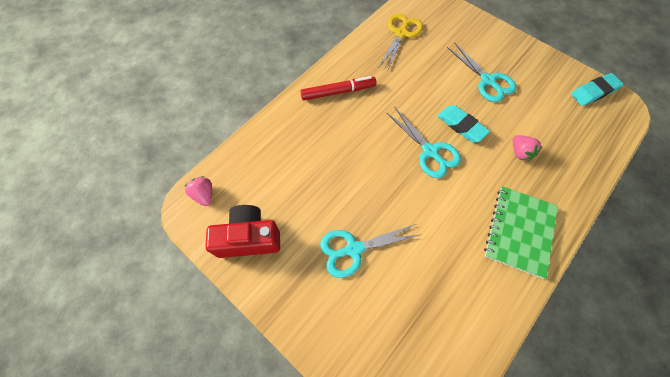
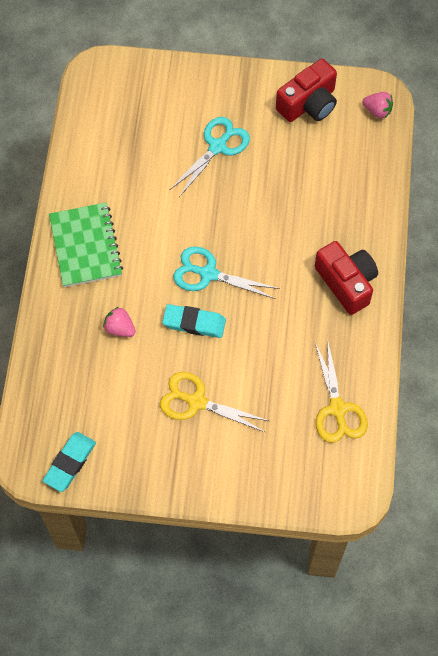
camera: 145 degrees right, 0 degrees up
red marker [300,76,377,101] -> red camera [315,241,378,315]
turquoise scissors [447,43,516,102] -> yellow scissors [160,372,269,433]

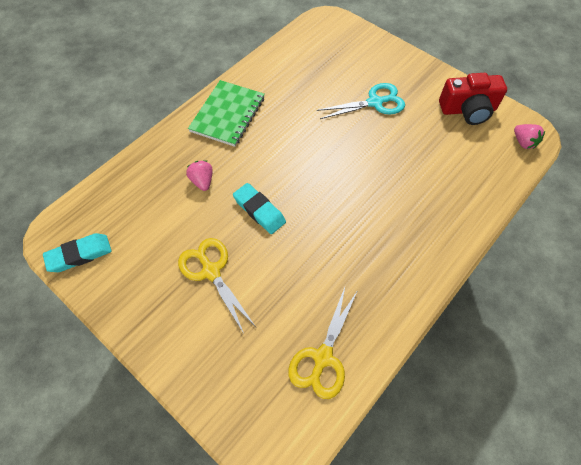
camera: 35 degrees right, 5 degrees down
turquoise scissors [173,246,280,299] -> none
red camera [315,241,378,315] -> none

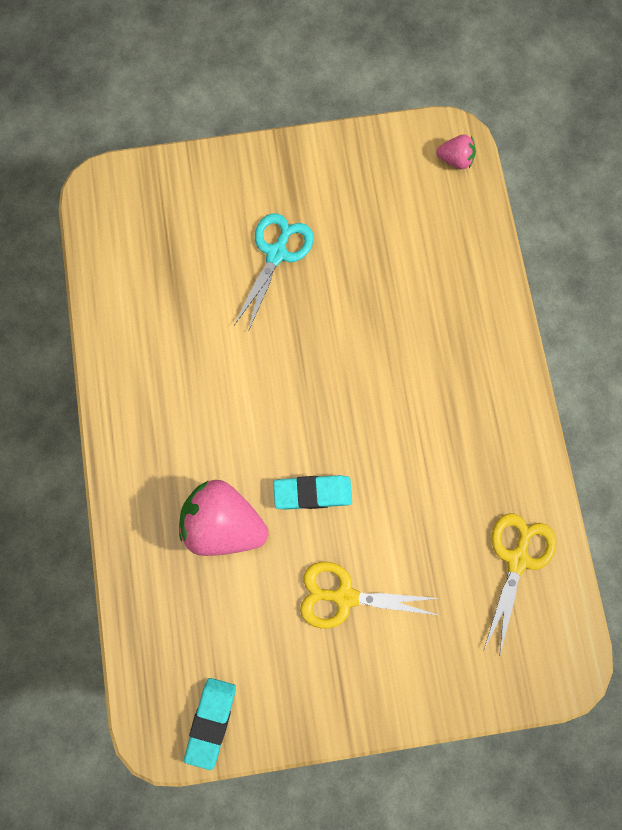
camera: 50 degrees left, 15 degrees up
pink strawberry [186,160,213,191] -> pink strawberry [179,480,269,556], size x2.05
green notebook [188,80,265,147] -> none
yellow scissors [288,287,358,399] -> yellow scissors turned 135 degrees counterclockwise [484,513,556,654]
red camera [439,73,507,125] -> none

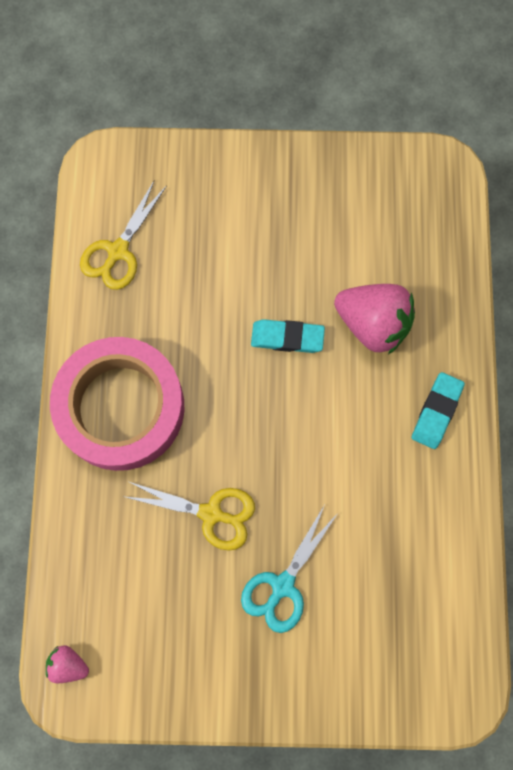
camera: 170 degrees left, 0 degrees up
turquoise eraser [184,678,236,770] -> turquoise eraser moved to [412,372,465,449]
yellow scissors [300,562,441,629] -> yellow scissors moved to [122,481,255,551]
none -> pink tape [50,337,184,471]

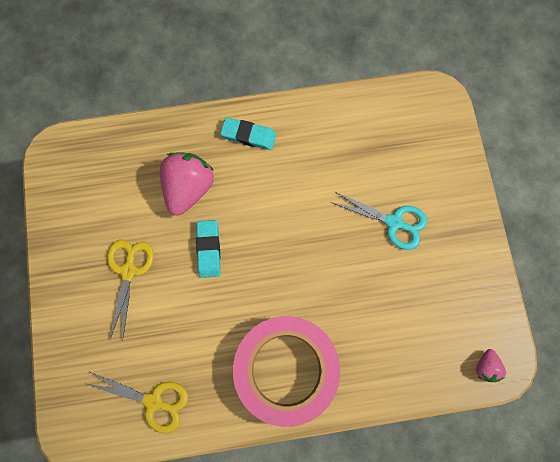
camera: 100 degrees left, 0 degrees up
yellow scissors [122,481,255,551] -> yellow scissors moved to [107,240,154,339]

